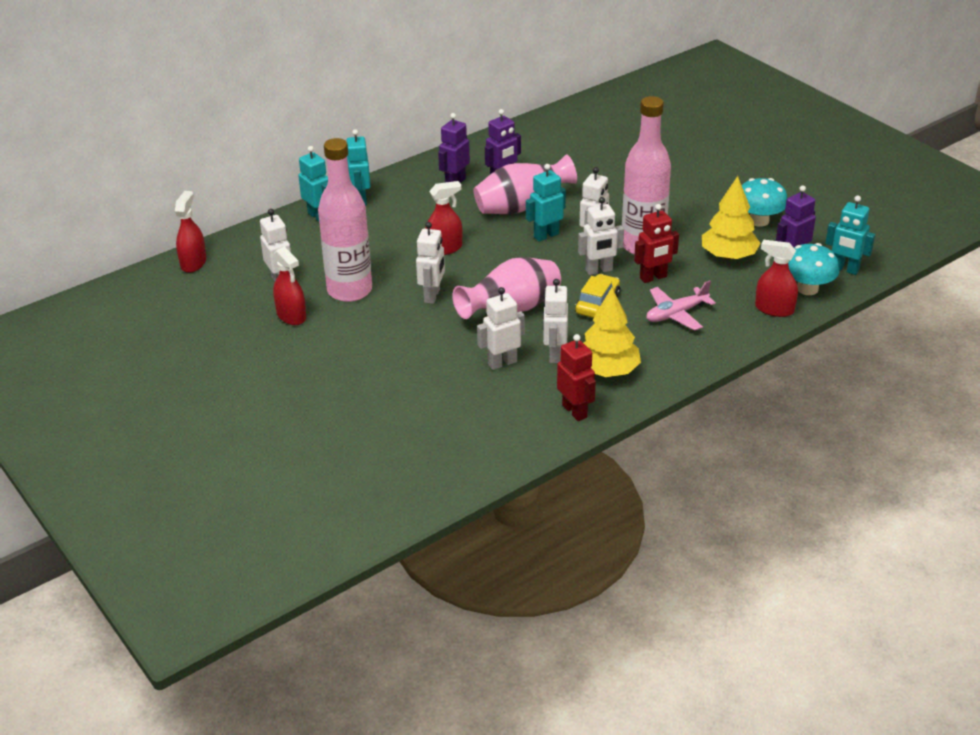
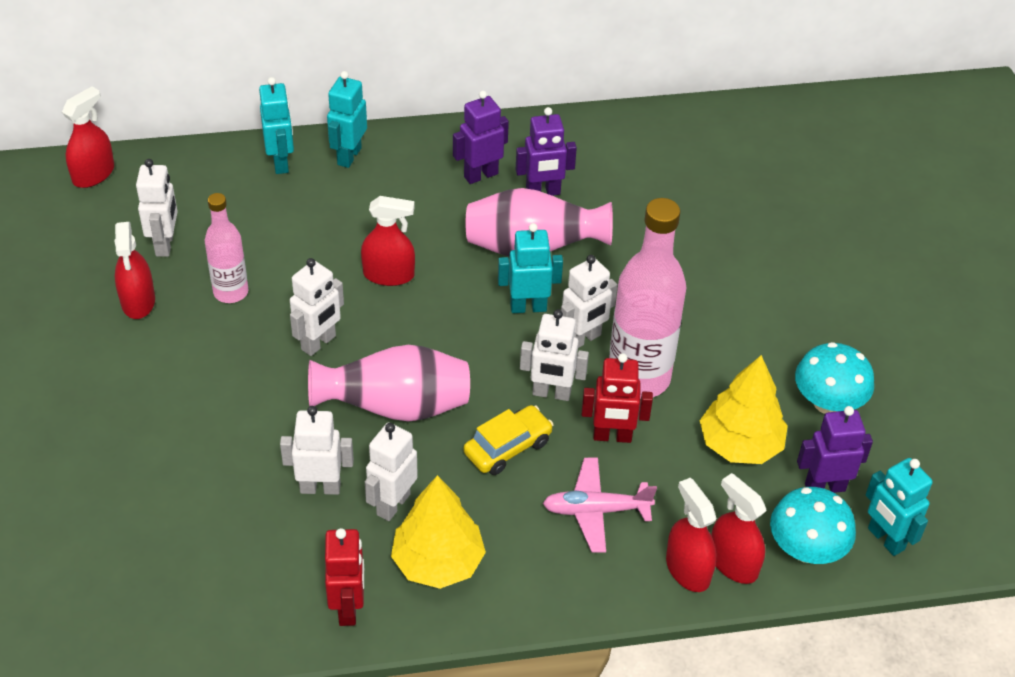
camera: 25 degrees right, 10 degrees up
pink bottle [318,138,372,302] -> pink bottle [205,193,248,303], size x0.57
none -> red spray bottle [666,478,716,592]

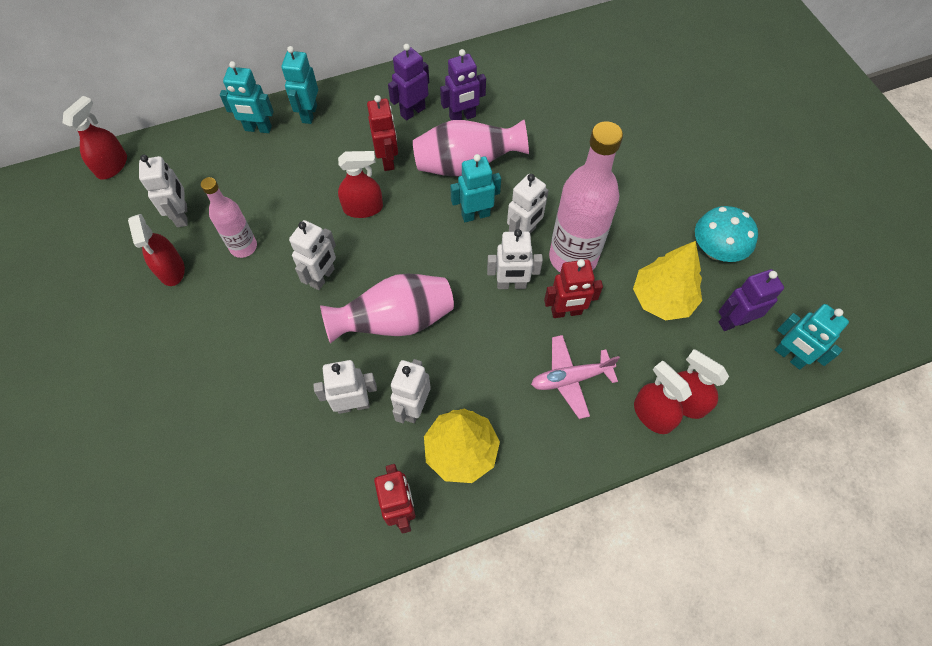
camera: 10 degrees left, 15 degrees up
turquoise robot [259,77,294,174] -> turquoise robot turned 120 degrees clockwise [220,61,274,133]
yellow car [464,405,554,475] -> none
turquoise mushroom [770,487,856,564] -> none
none -> red robot [367,95,398,171]

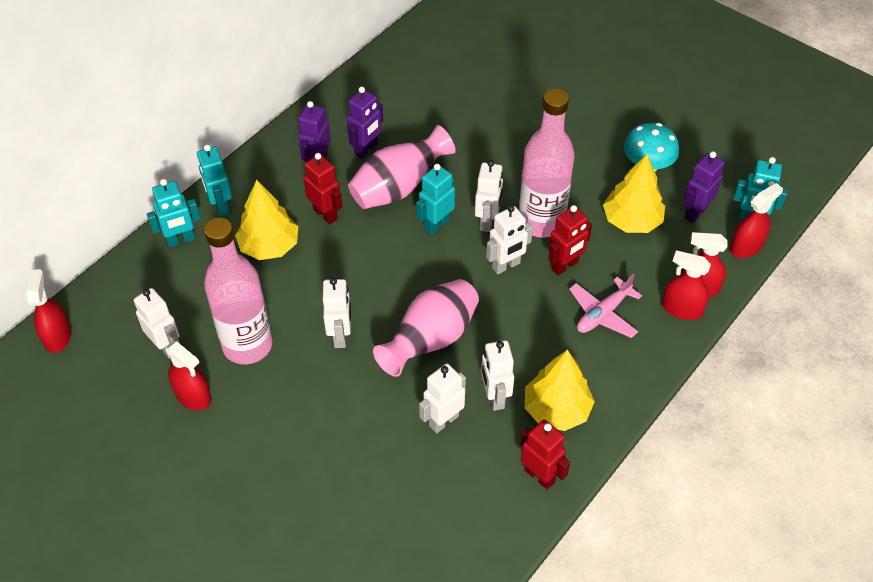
camera: 30 degrees left, 10 degrees down
pink bottle [201,177,257,258] -> pink bottle [204,218,273,364], size x1.75
red spray bottle [338,151,383,218] -> red spray bottle moved to [730,183,783,258]
none -> yellow tree [235,180,298,260]

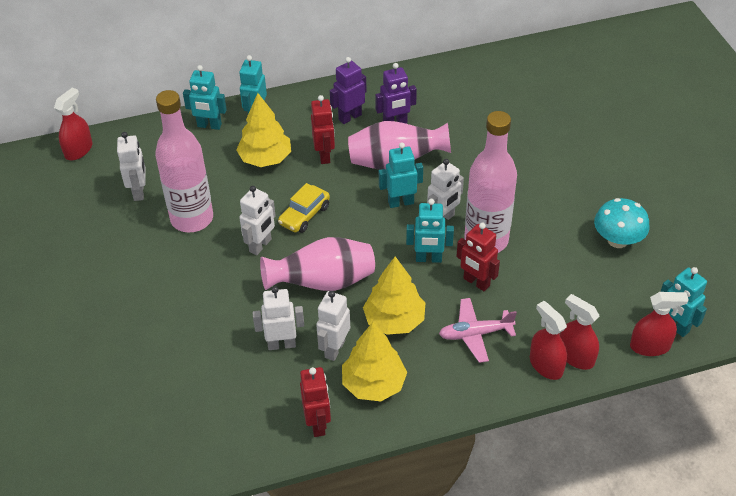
camera: 35 degrees right, 5 degrees down
red spray bottle [165,341,211,411] -> none
white robot [486,205,533,274] -> turquoise robot [406,199,454,263]
red robot [548,205,592,275] -> red robot turned 45 degrees clockwise [456,222,500,291]
yellow tree [603,154,665,233] -> yellow tree moved to [363,257,425,335]
purple robot [683,151,725,223] -> none
none -> yellow car [278,183,330,233]

